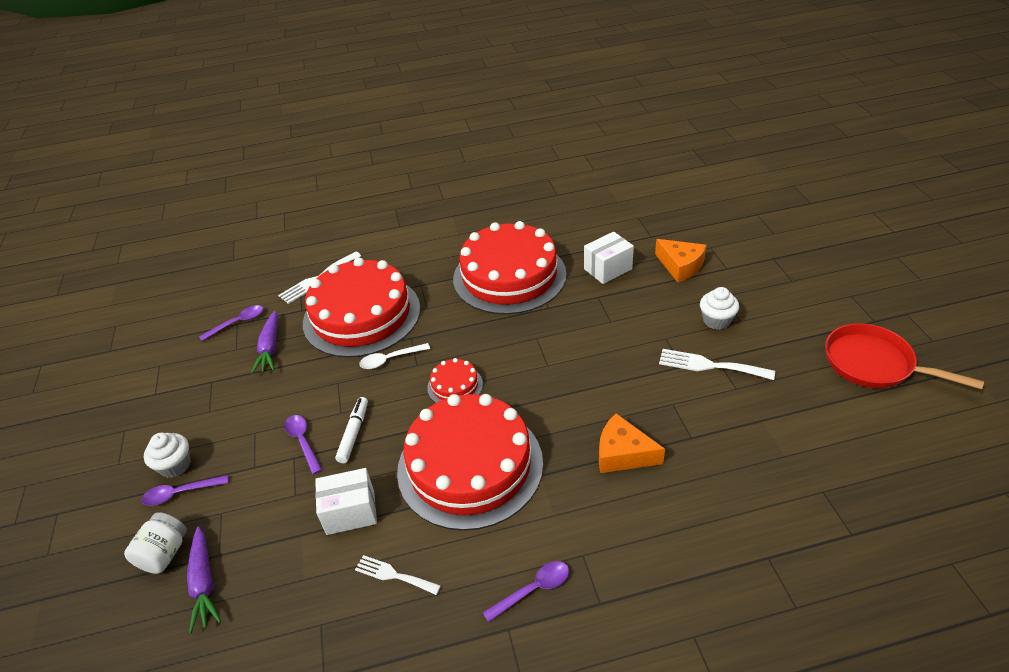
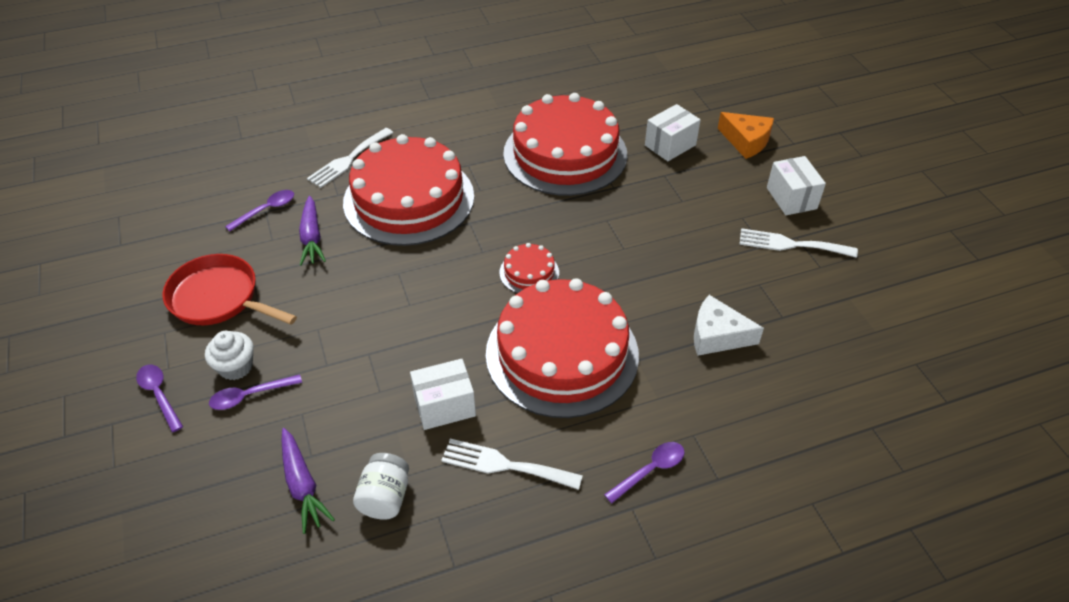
camera: 10 degrees left, 5 degrees up
white jar [124,512,187,574] -> white jar moved to [353,453,409,520]
purple spoon [284,415,322,475] -> purple spoon moved to [136,365,183,432]
white marker [335,397,368,463] -> none
white fork [355,555,441,595] -> white fork [441,439,583,490], size x1.51
white spoon [359,343,430,369] -> none
orange cheese [599,413,665,473] -> white cheese [694,295,764,356]
white cupcake [700,287,739,330] -> white box [767,156,826,215]
red pan [825,323,984,390] -> red pan moved to [162,254,297,325]

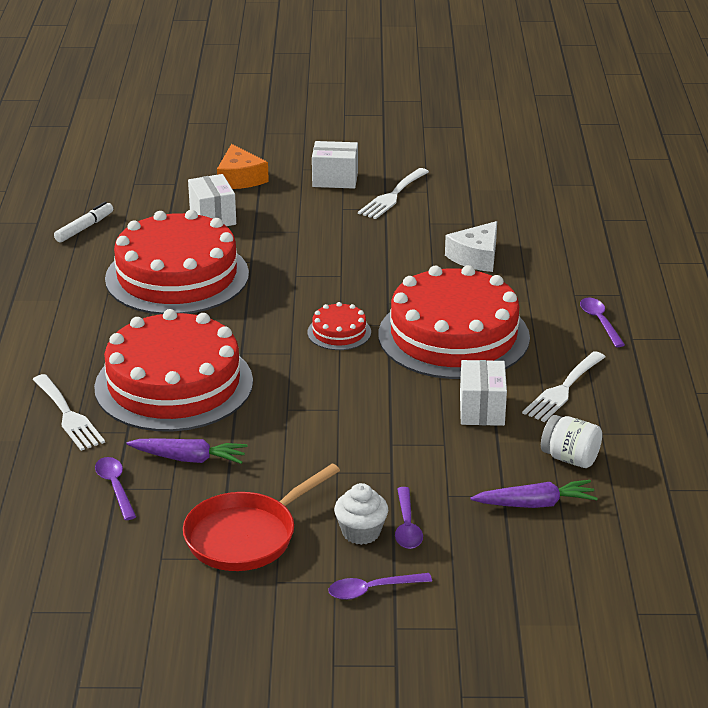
camera: 70 degrees left, 15 degrees down
orange cheese [718,112,774,159] -> orange cheese turned 105 degrees clockwise [217,144,269,189]
none -> white marker [54,202,113,243]

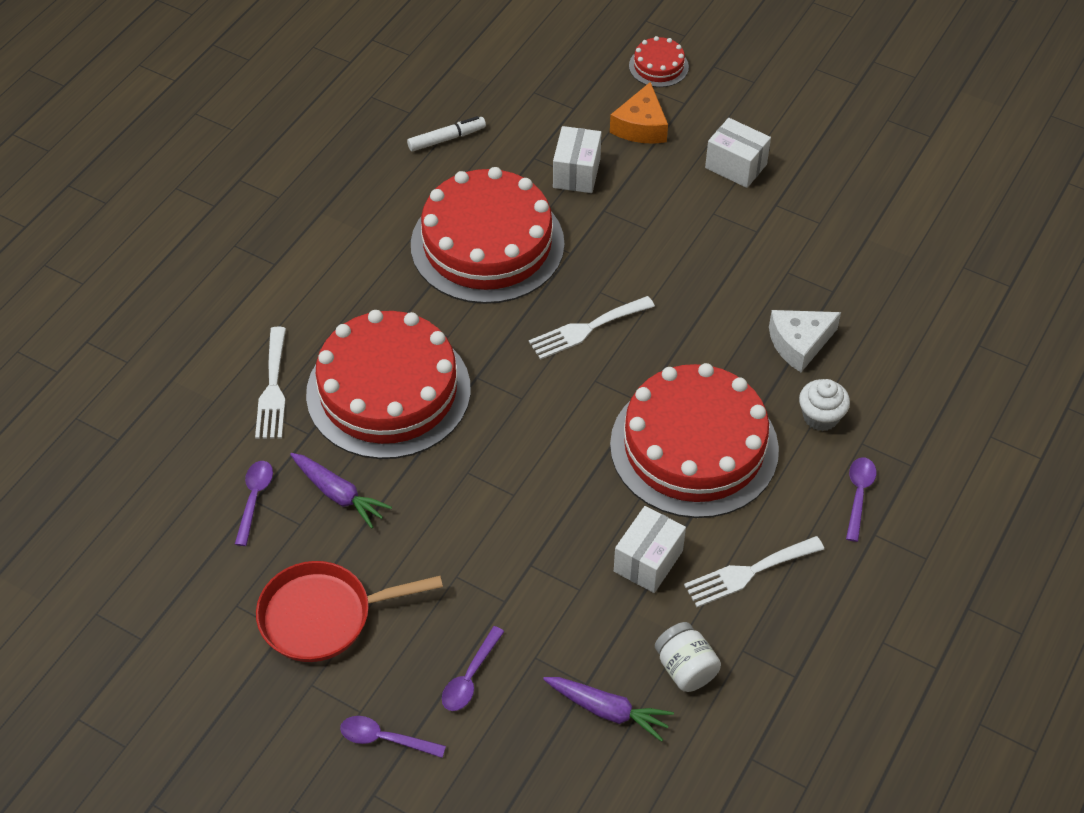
camera: 30 degrees right, 20 degrees up
red cake [307,302,371,350] -> red cake moved to [629,36,689,87]
white cupcake [334,483,388,545] -> white cupcake moved to [799,379,850,431]
white fork [358,168,429,219] -> white fork moved to [529,296,655,360]

